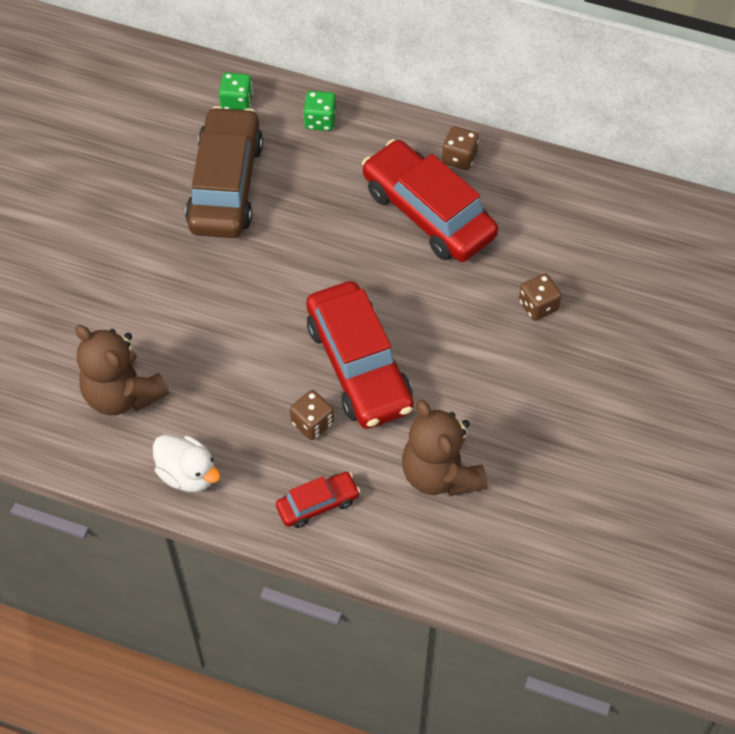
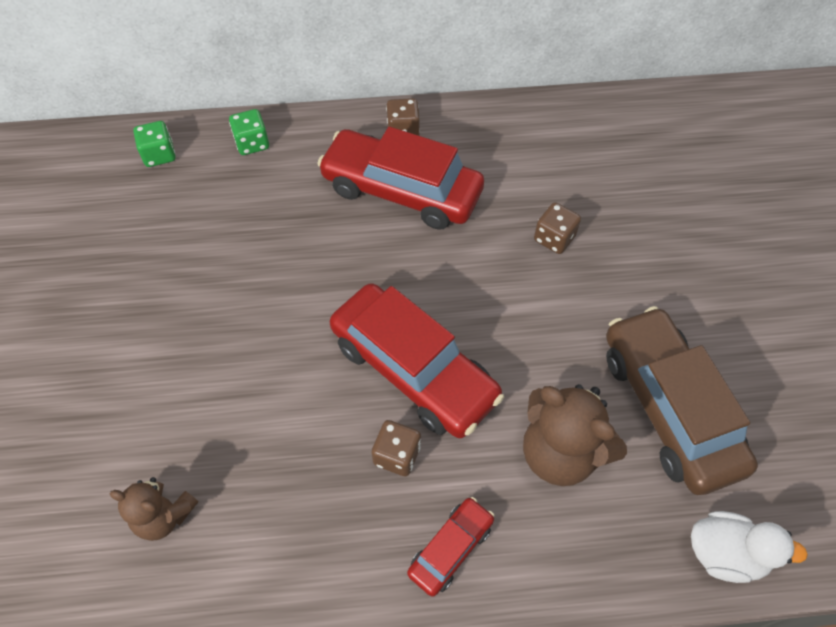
camera: 25 degrees left, 0 degrees up
brown teddy bear [75,325,169,415] -> brown teddy bear [110,477,199,541], size x0.61
white duck [153,435,221,492] -> white duck moved to [691,511,808,583]
brown car [185,106,263,238] -> brown car moved to [606,306,758,495]

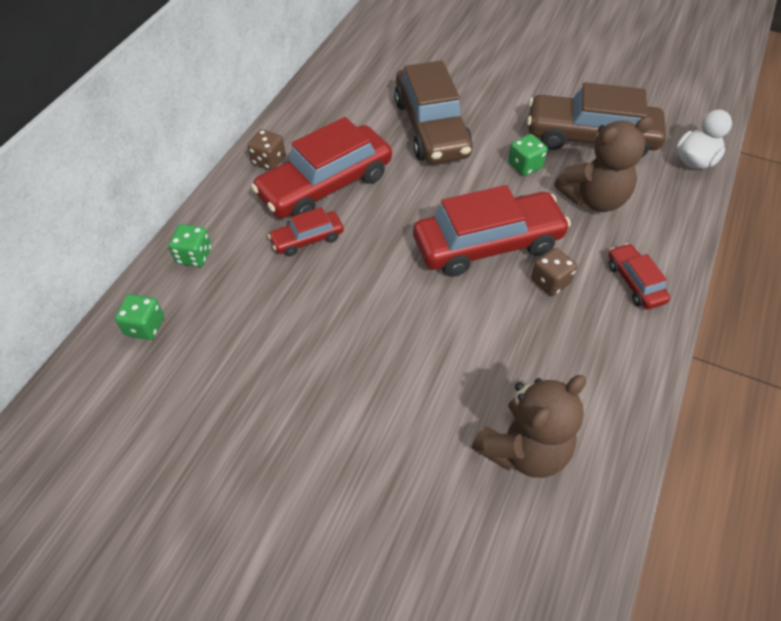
camera: 60 degrees left, 5 degrees down
brown teddy bear [110,477,199,541] -> brown teddy bear [471,375,586,478], size x1.63
brown dice [534,202,581,254] -> brown car [394,60,473,164]
none -> red car [268,207,344,256]
none -> green dice [508,134,548,176]

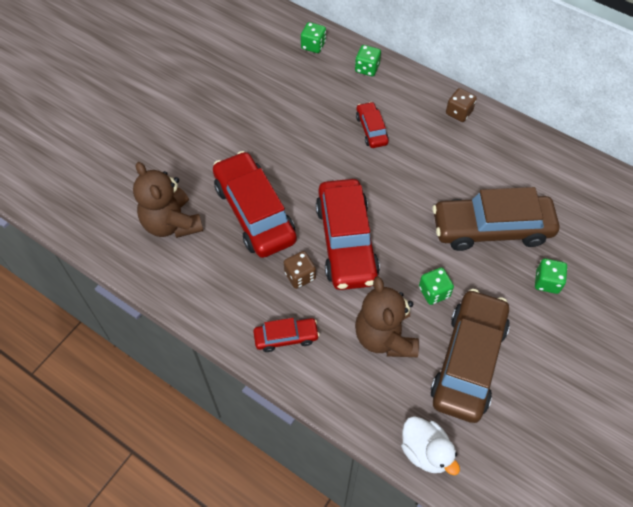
camera: 100 degrees right, 5 degrees up
red car [251,117,392,218] -> red car moved to [213,151,297,258]
none -> green dice [535,259,567,294]

